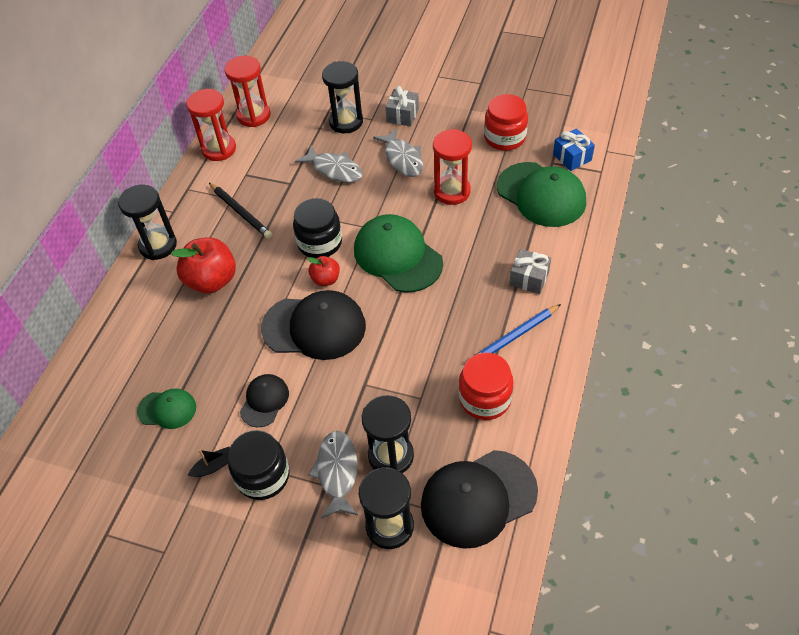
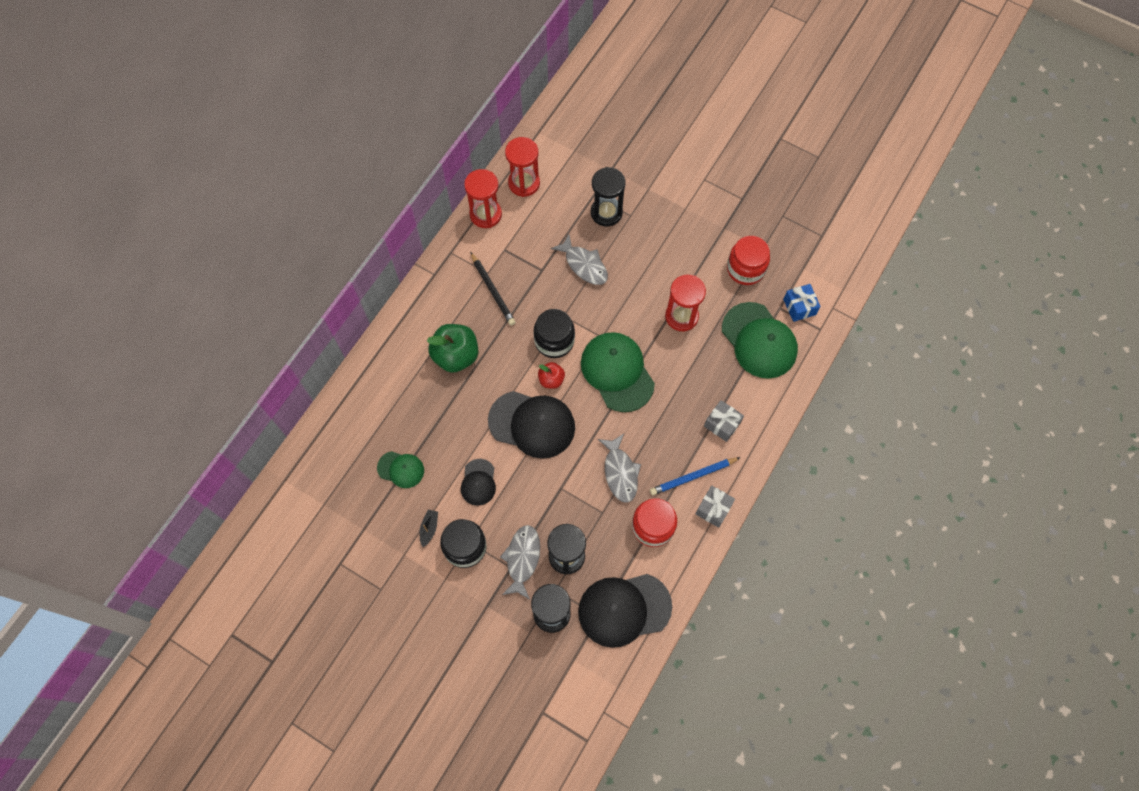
camera: 10 degrees right, 15 degrees up
black hourglass [118,185,177,260] -> none
red apple [171,237,236,294] -> green apple [427,324,478,373]
black boat [188,447,230,477] -> black boat turned 60 degrees counterclockwise [420,510,438,547]
black cap [240,374,289,427] -> black cap turned 150 degrees clockwise [461,459,496,506]
grey fish [373,128,423,177] -> grey fish moved to [598,434,641,503]
grey gift [386,86,419,126] -> grey gift moved to [696,485,735,528]

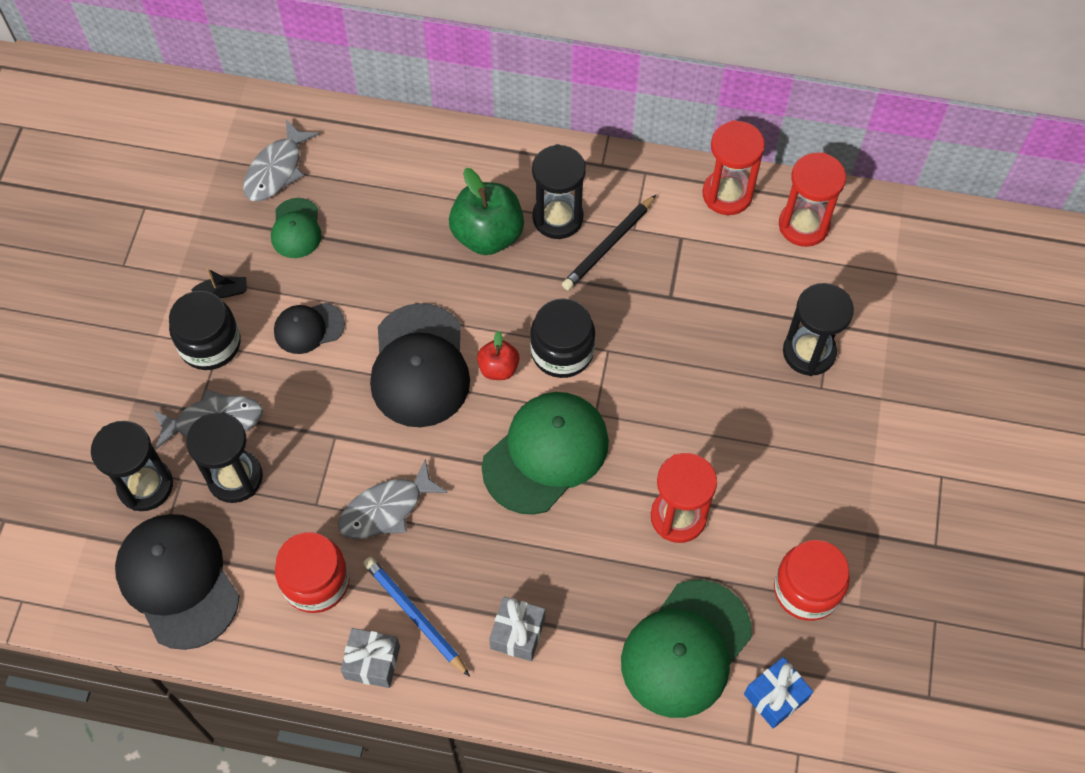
camera: 70 degrees right, 5 degrees down
grey fish [551,234,608,285] -> grey fish moved to [243,119,319,202]
none -> black hourglass [532,144,586,239]

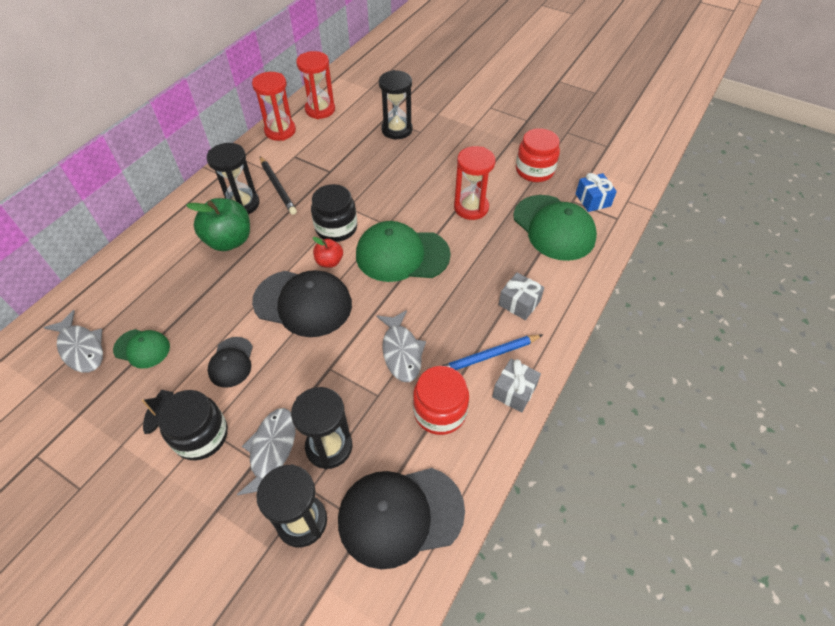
camera: 70 degrees left, 10 degrees down
green cap [482,392,609,515] -> green cap turned 60 degrees counterclockwise [356,221,451,282]

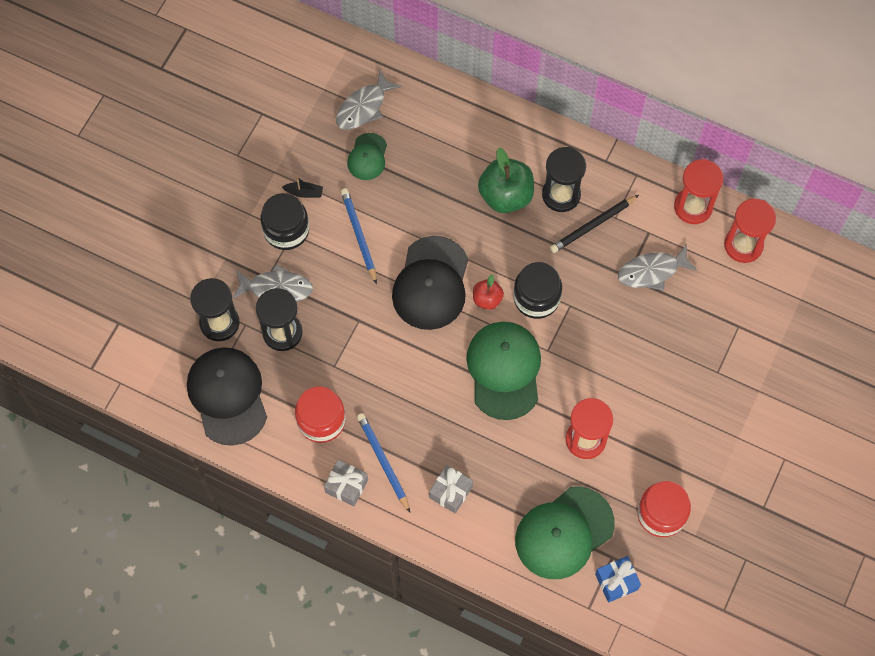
camera: 85 degrees right, 15 degrees up
black cap [208,337,253,388] -> blue pencil [341,188,377,284]
grey fish [376,310,426,382] -> grey fish moved to [618,244,697,291]
black hourglass [379,70,412,139] -> none

